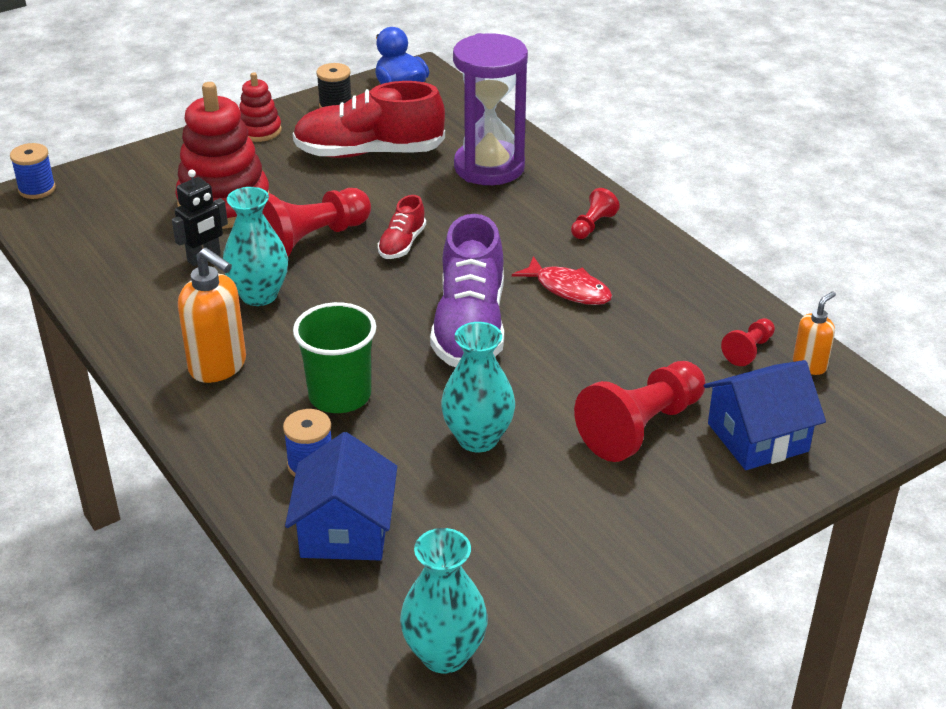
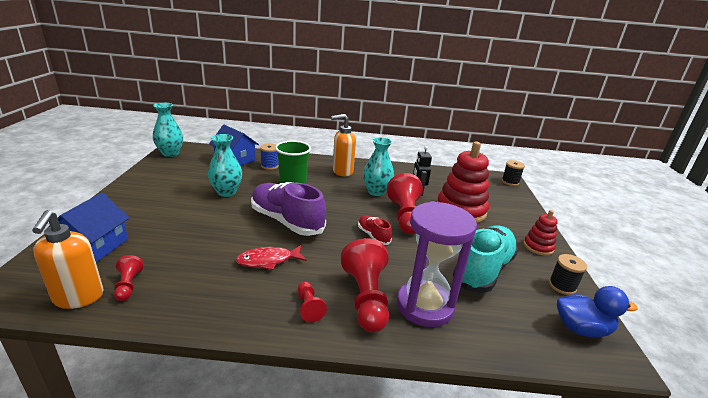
camera: 125 degrees right, 10 degrees down
blue spool [10,143,56,199] -> black spool [502,160,525,186]
red shoe [293,81,445,158] -> turquoise shoe [453,226,518,293]
red pawn [574,361,705,462] -> red pawn moved to [341,238,389,332]
orange soap dispenser [793,291,836,375] -> orange soap dispenser [32,210,104,309], size x1.74

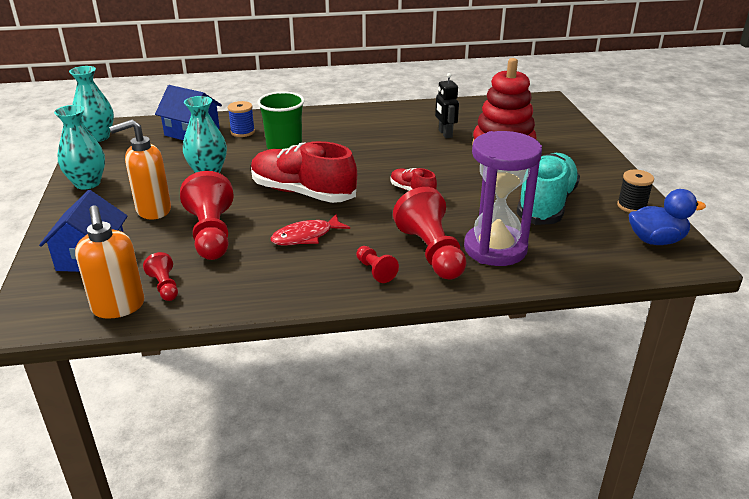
camera: 10 degrees left, 5 degrees up
purple shoe [251,182,326,236] -> red shoe [251,141,357,203]
orange soap dispenser [331,114,356,176] -> orange soap dispenser moved to [109,120,171,220]
turquoise vase [363,137,394,196] -> turquoise vase moved to [54,105,105,189]
red pawn [387,173,423,234] -> red pawn moved to [180,171,234,260]
black spool [502,160,525,186] -> none
red stacking toy [524,210,558,256] -> none

